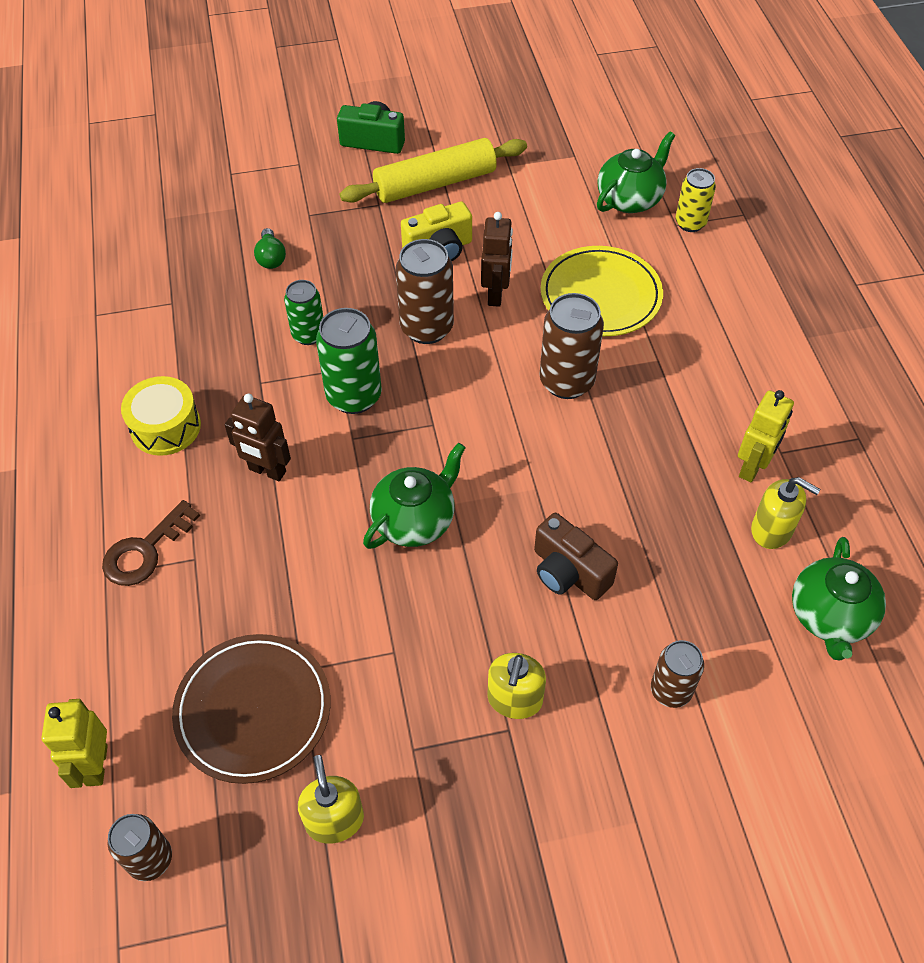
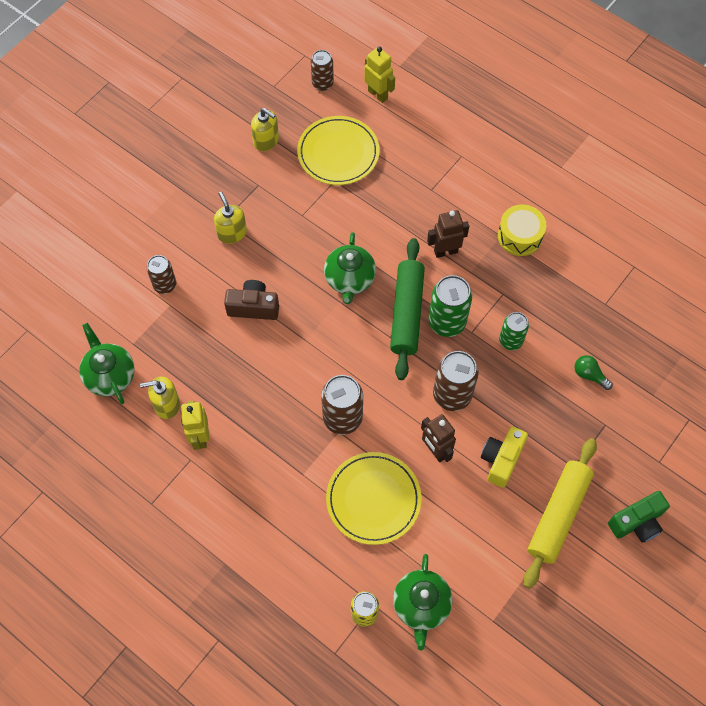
camera: 140 degrees right, 10 degrees up
brown key [102,500,200,586] -> none
brown plate [172,634,331,784] -> yellow plate [297,116,379,185]
none -> green rolling pin [390,238,425,380]

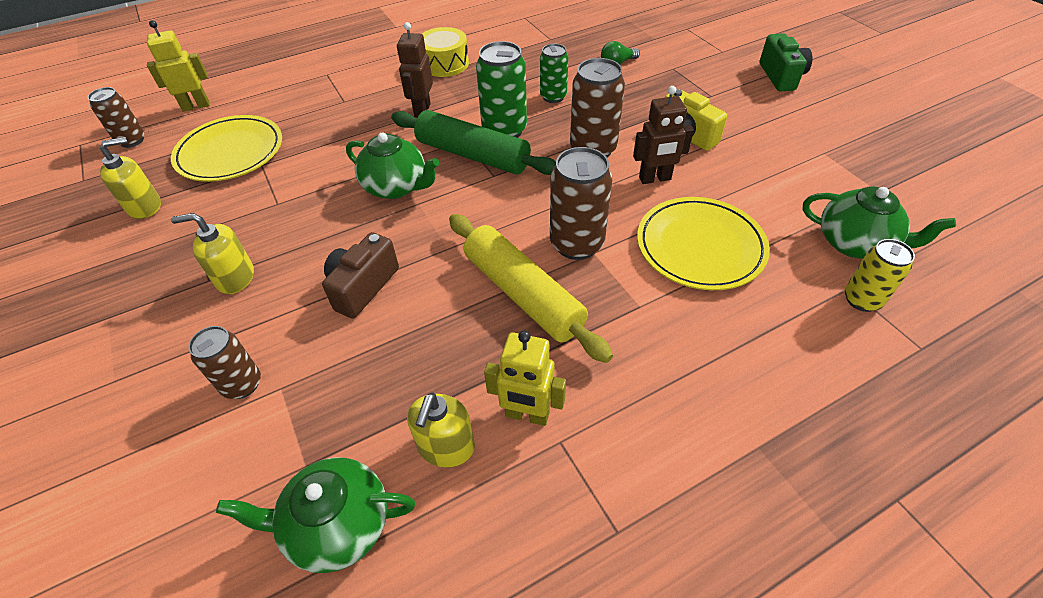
camera: 65 degrees left, 15 degrees down
yellow rolling pin [524,438,597,589] -> yellow rolling pin moved to [449,214,613,363]

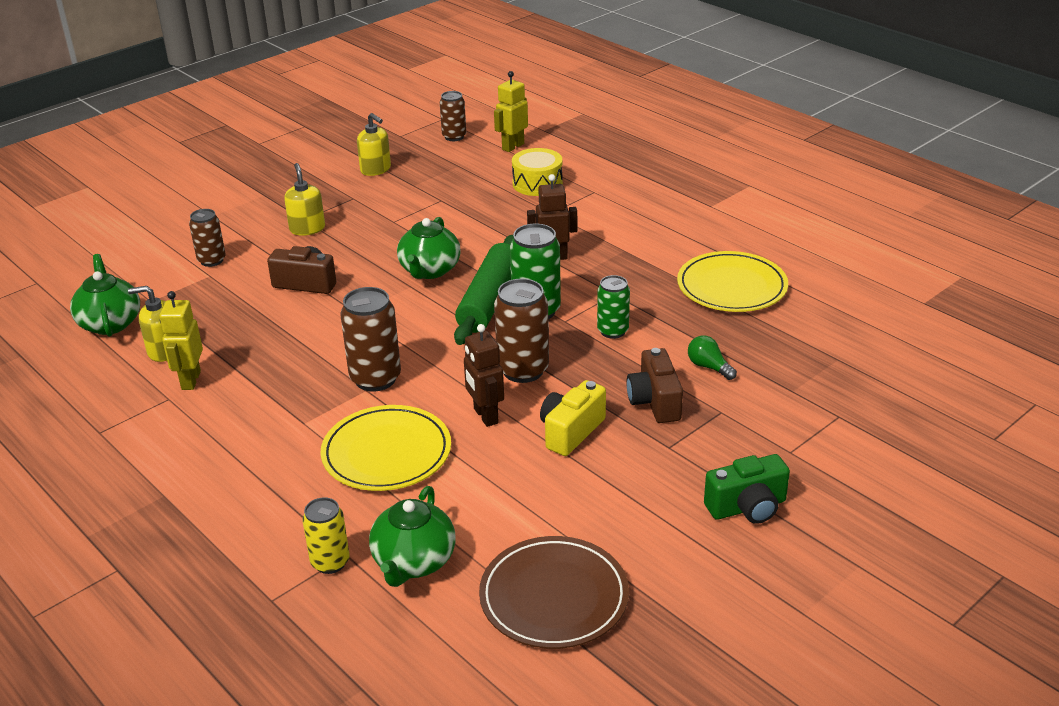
camera: 75 degrees right, 15 degrees down
yellow robot [147,20,209,112] -> yellow robot turned 105 degrees counterclockwise [494,71,528,152]
yellow plate [171,115,282,182] -> yellow plate moved to [677,251,788,312]
yellow drum [422,27,469,77] -> yellow drum moved to [512,148,563,196]
yellow rolling pin [449,214,613,363] -> none
none -> brown plate [479,536,629,649]
none -> brown camera [626,348,683,423]

